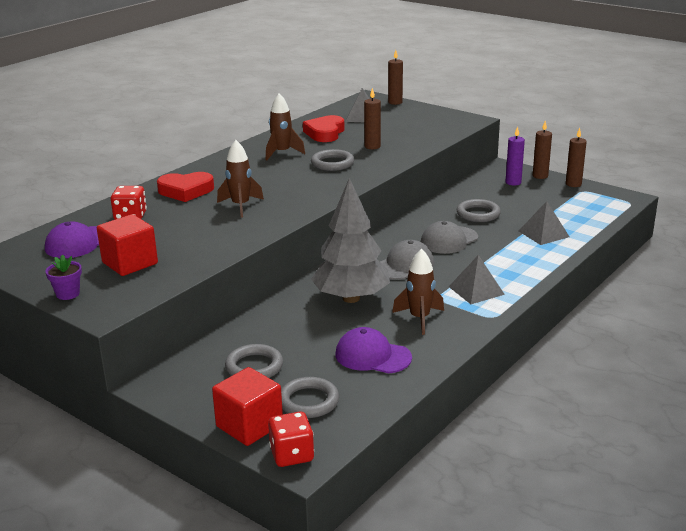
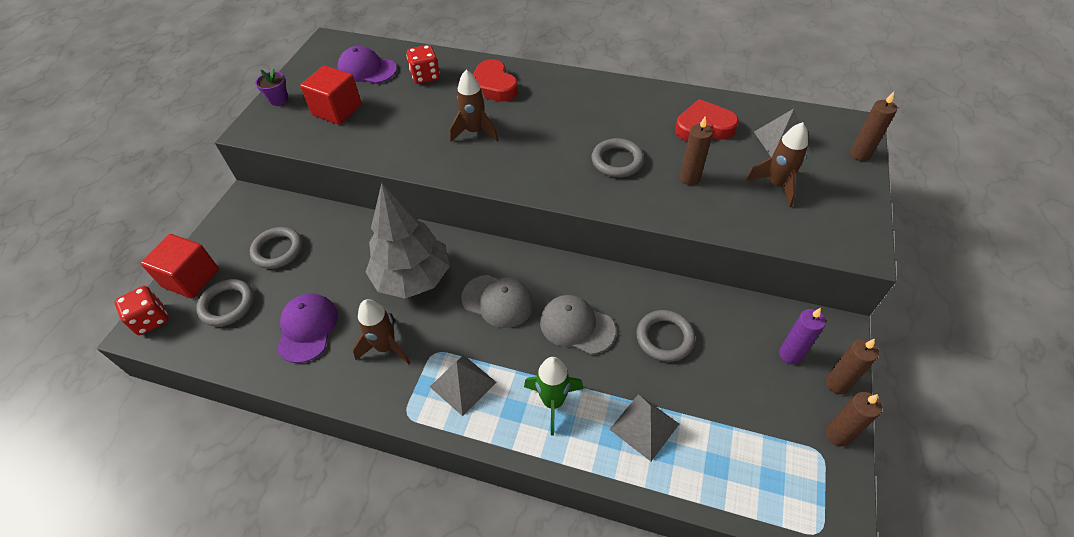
camera: 70 degrees right, 25 degrees up
brown rocket [266,93,305,160] -> brown rocket moved to [746,122,808,207]
none -> green rocket [524,357,584,435]

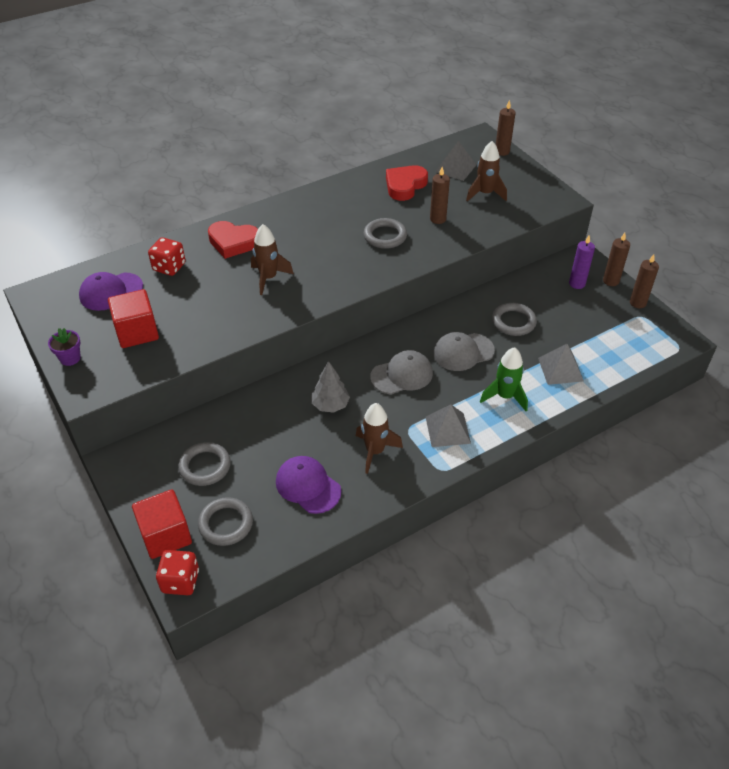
camera: 50 degrees left, 5 degrees down
grey tree [366,183,450,299] -> grey tree [312,361,350,413], size x0.52

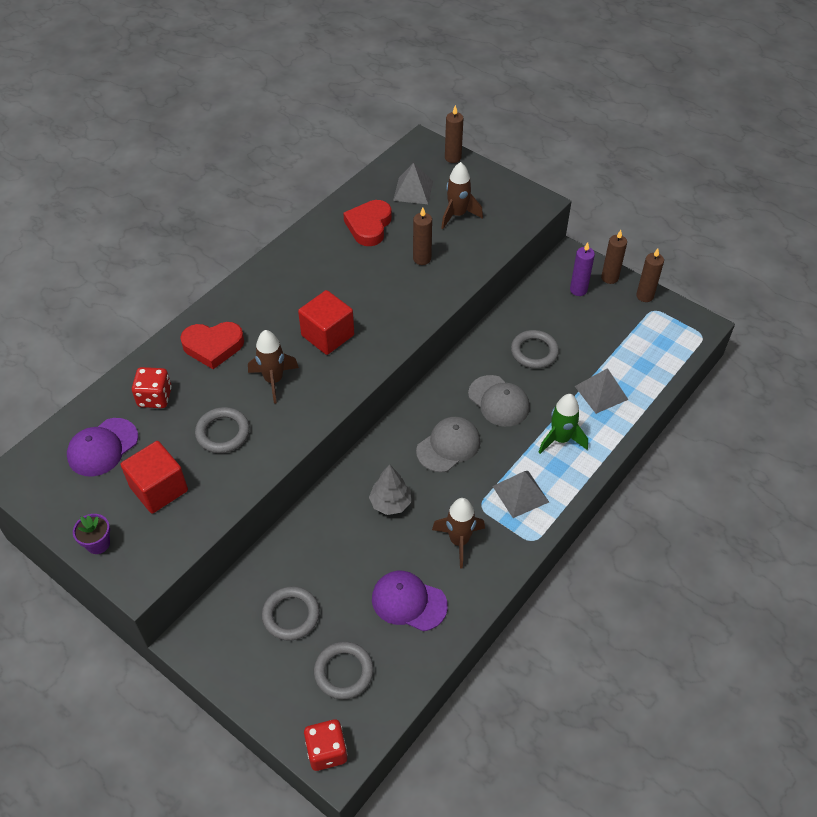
camera: 20 degrees left, 5 degrees up
red cube [132,490,192,559] -> red cube moved to [298,290,354,355]
grey ring [364,218,407,249] -> grey ring moved to [195,407,250,453]
grey cap [433,332,495,371] -> grey cap turned 90 degrees counterclockwise [468,375,530,427]

